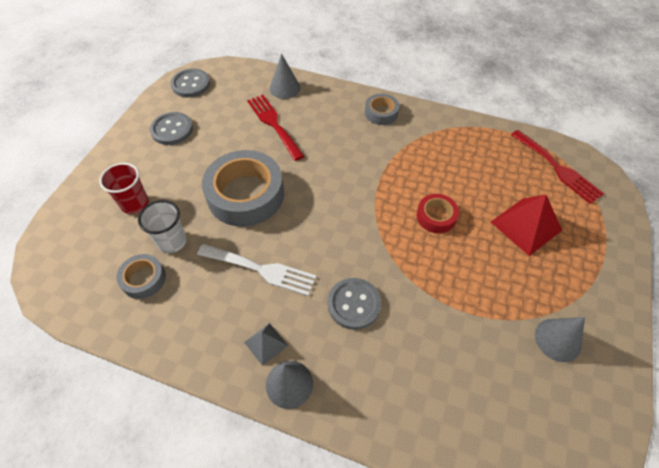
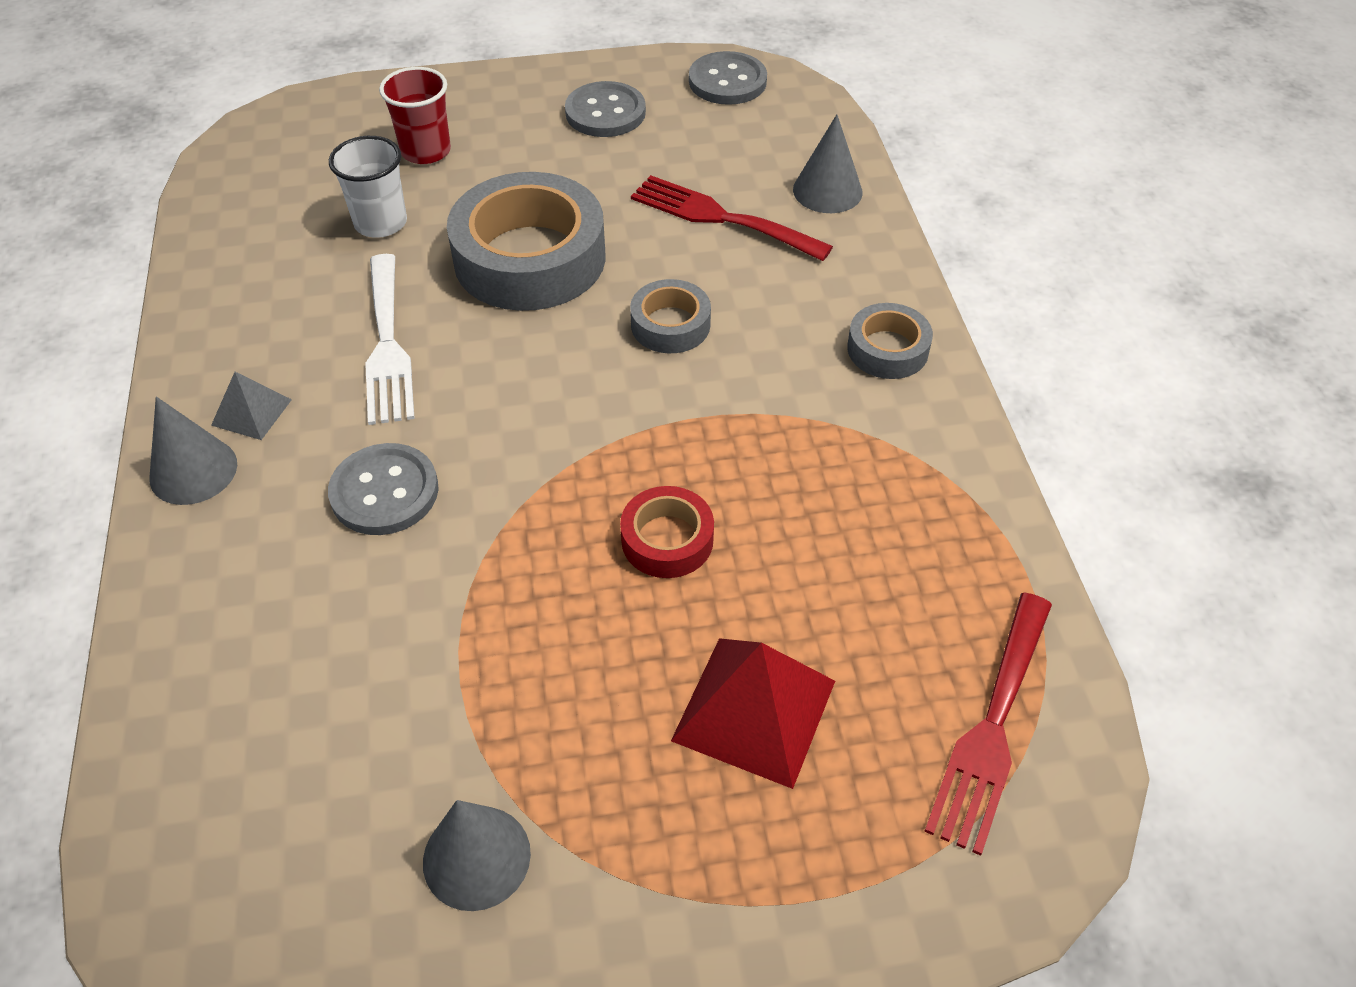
camera: 60 degrees right, 5 degrees down
grey tape [116,254,166,299] -> grey tape moved to [630,279,711,353]
red fork [247,95,304,161] -> red fork turned 90 degrees counterclockwise [631,175,833,261]

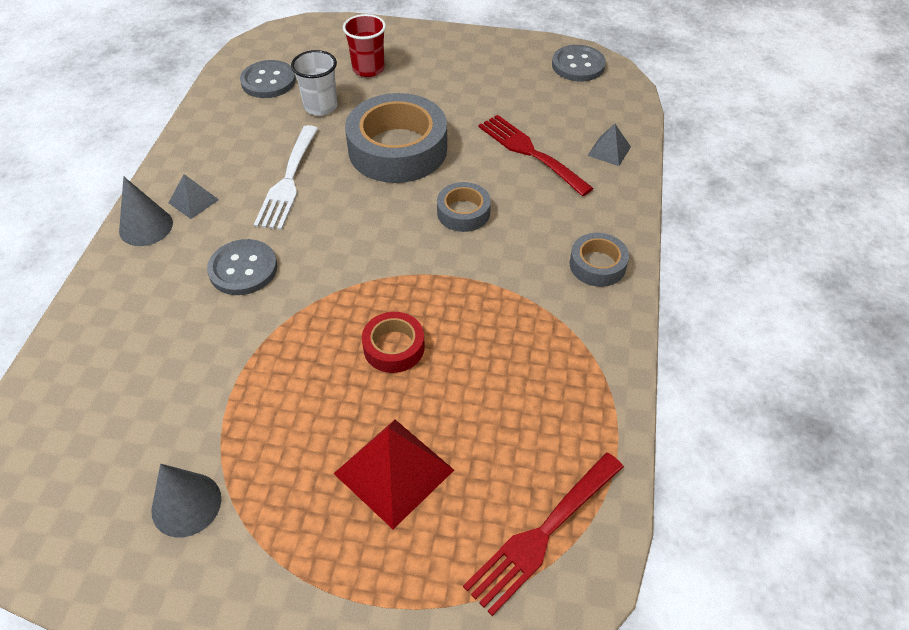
camera: 20 degrees right, 0 degrees up
grey button [565,81,646,137] -> grey button moved to [240,60,296,98]
grey cone [793,114,863,213] -> grey pyramid [587,124,631,166]

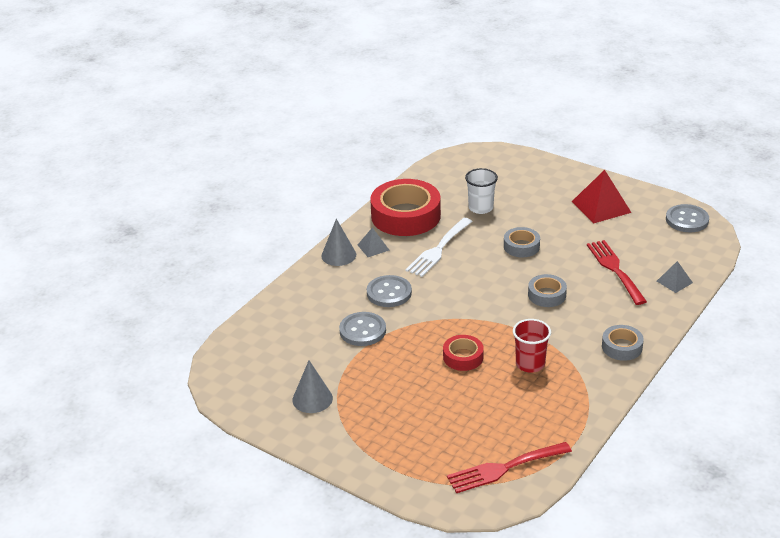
camera: 25 degrees right, 15 degrees down
grey button [240,60,296,98] -> grey button moved to [339,312,386,346]
red pyramid [333,420,454,529] -> red pyramid moved to [572,170,632,223]
red cup [343,14,386,77] -> red cup moved to [513,319,551,373]
grey tape [345,93,447,183] -> grey tape [504,227,540,257], size x0.50
none -> red tape [370,179,441,236]

